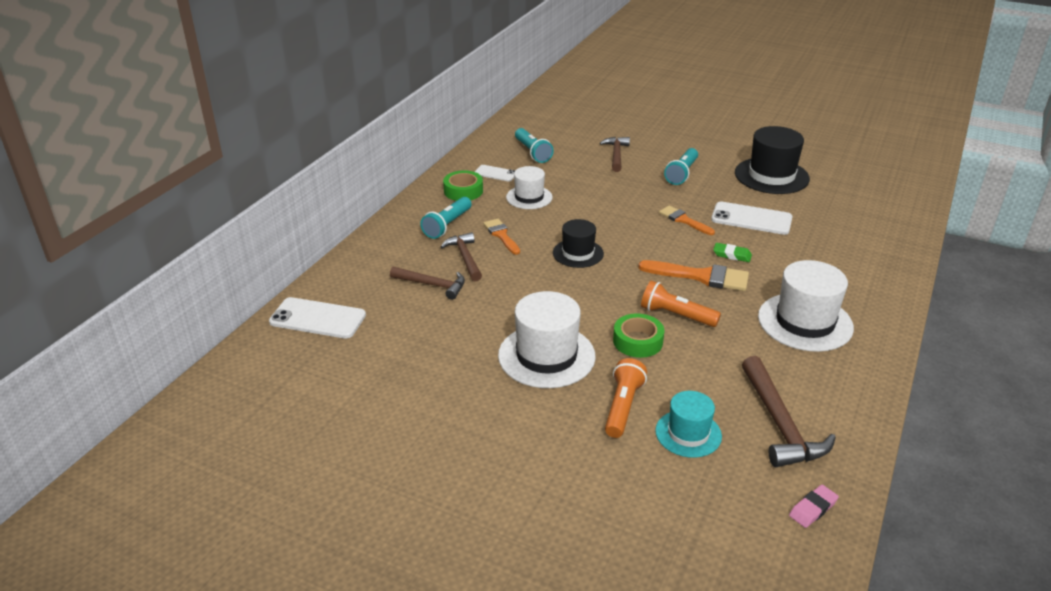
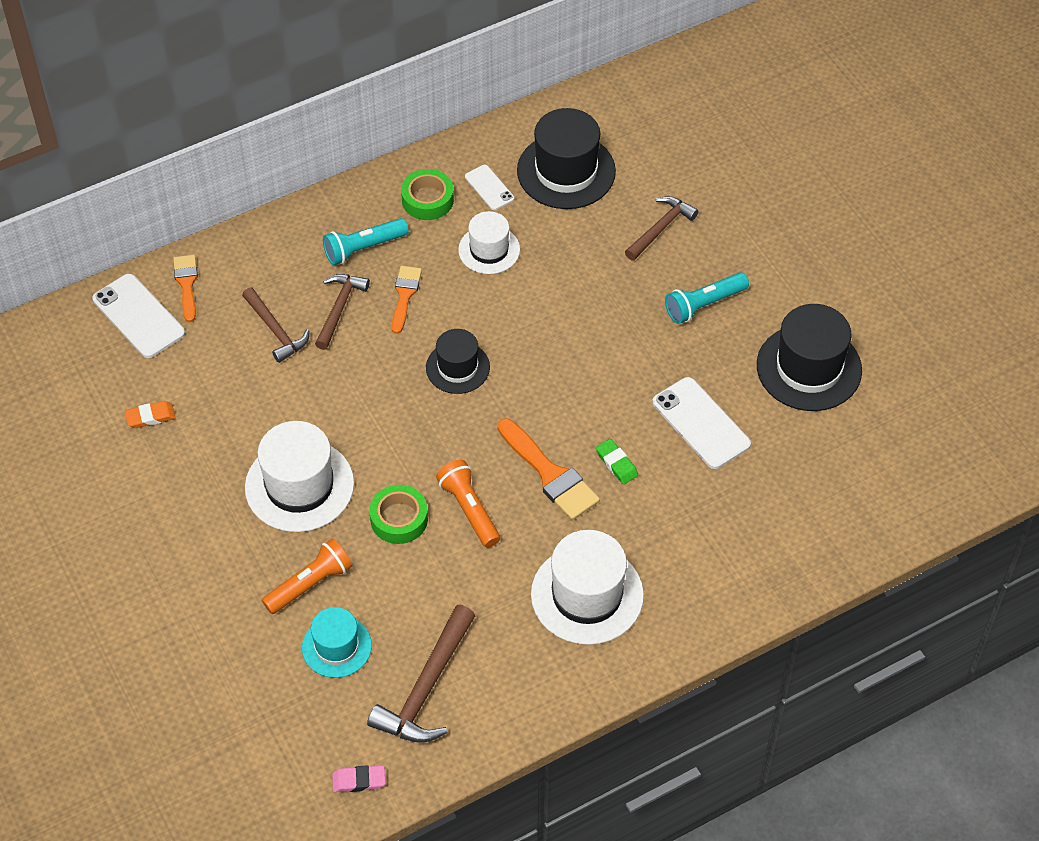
camera: 35 degrees right, 20 degrees up
turquoise flashlight [515,128,554,163] -> black hat [517,108,616,209]
orange brush [659,205,715,235] -> orange brush moved to [173,255,198,322]
none -> orange eraser [125,401,176,428]

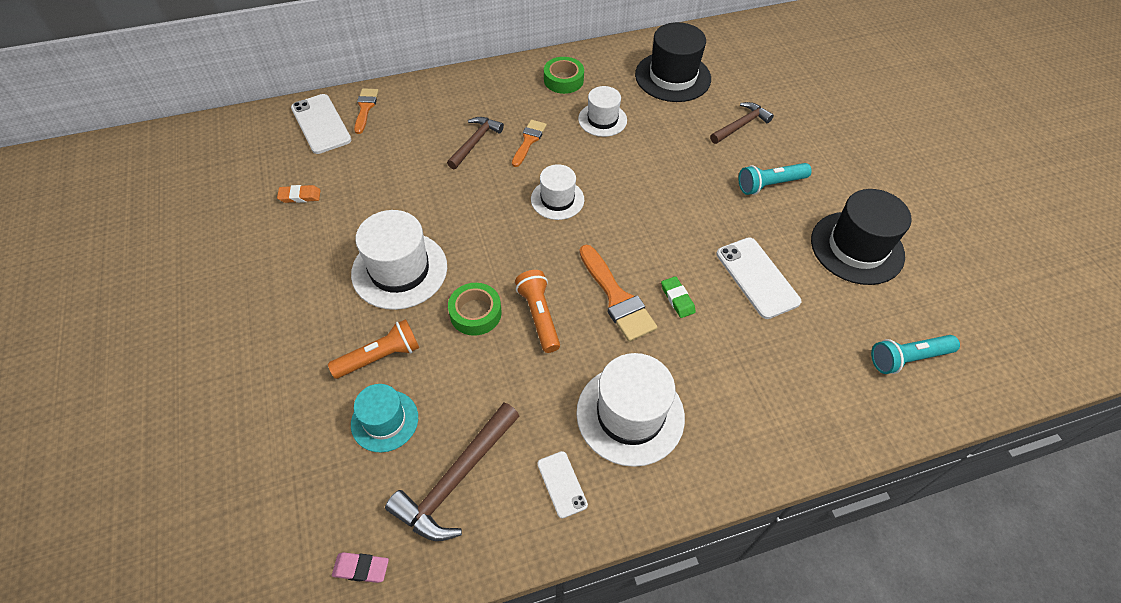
camera: 10 degrees right, 0 degrees up
brown hammer [242,288,310,363] -> none
turquoise flashlight [323,218,409,265] -> turquoise flashlight moved to [871,335,960,374]
black hat [426,329,490,394] -> white hat [531,164,584,220]
white phone [465,165,514,210] -> white phone moved to [537,451,588,518]

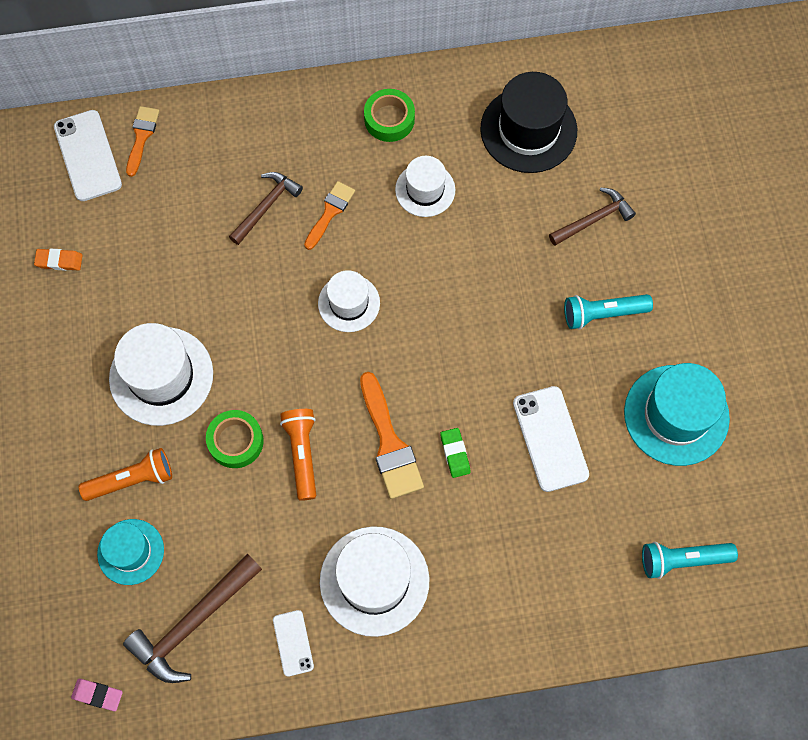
camera: 10 degrees right, 15 degrees up
black hat [811,189,911,285] -> turquoise hat [624,363,730,466]

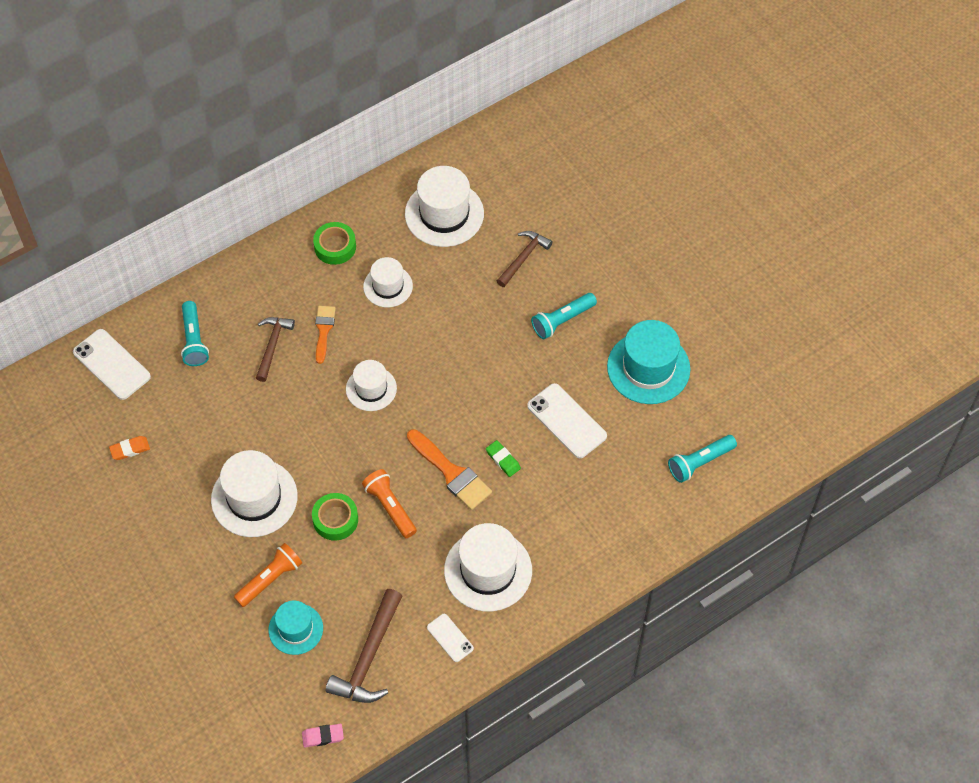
camera: 25 degrees left, 10 degrees down
orange brush [126,106,160,177] -> none
black hat [480,72,577,173] -> white hat [405,166,484,247]
none -> turquoise flashlight [181,301,209,366]

